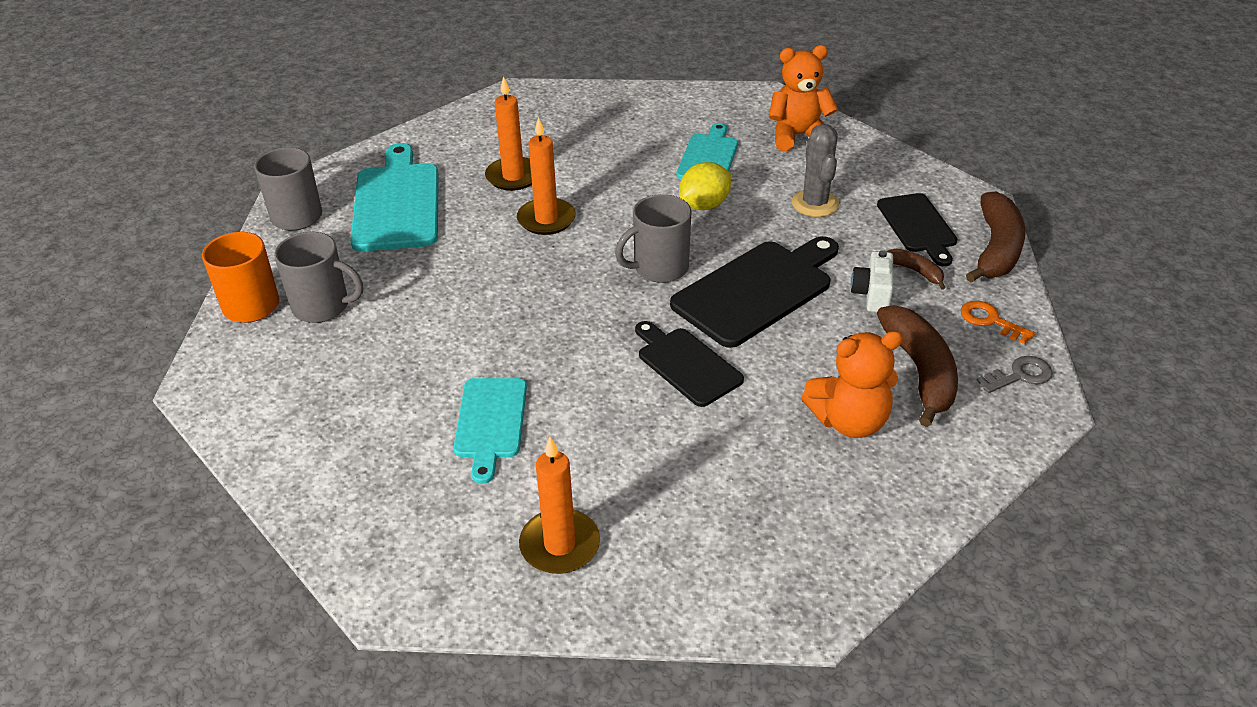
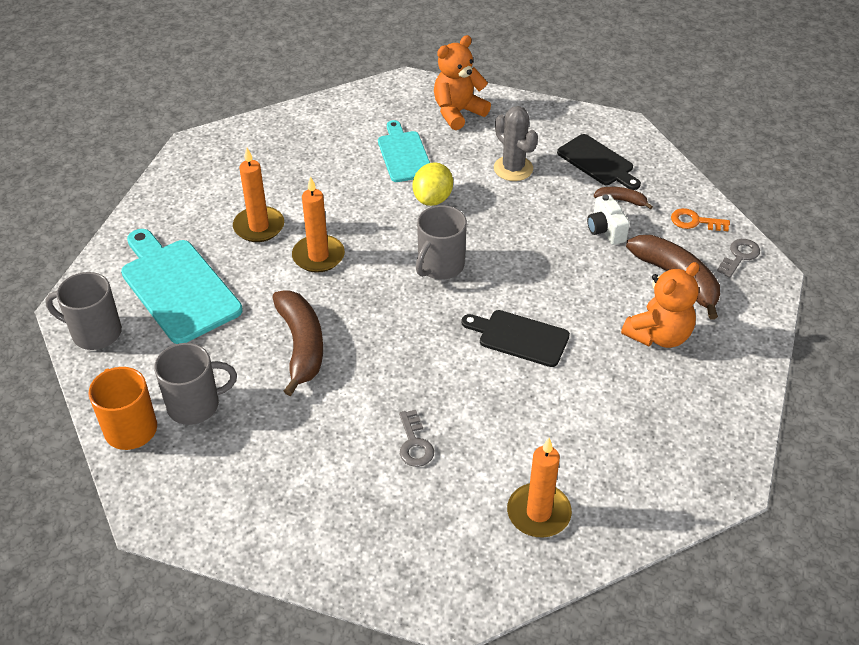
camera: 30 degrees left, 5 degrees up
turquoise cutting board [454,378,527,484] -> grey key [399,410,434,467]
black cutting board [670,236,839,348] -> none
brown banana [966,191,1026,283] -> brown banana moved to [272,290,323,396]

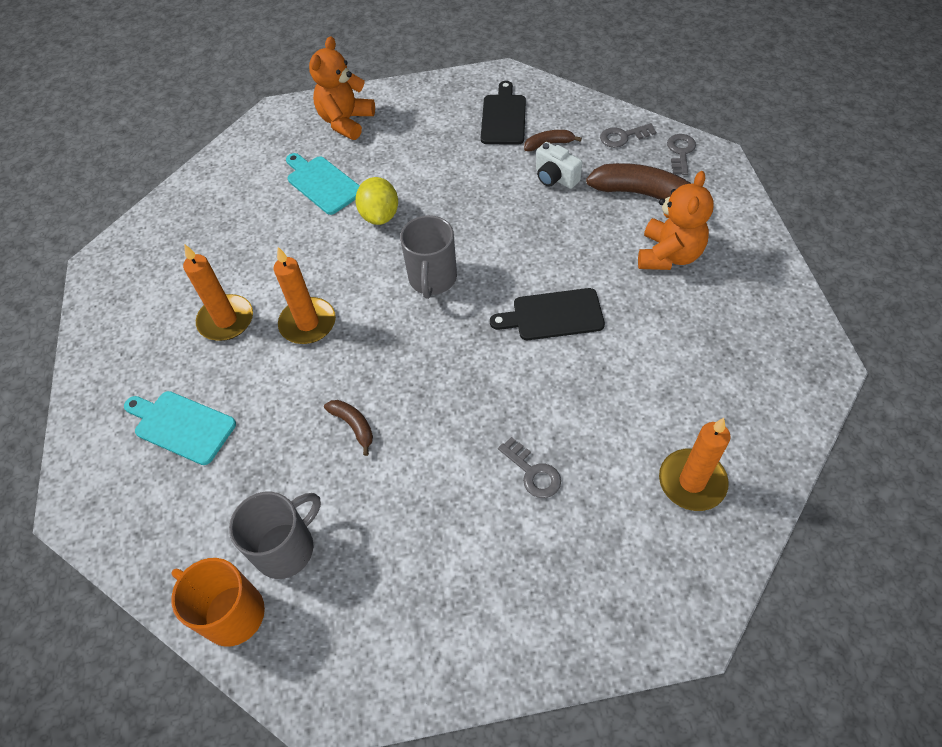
camera: 25 degrees left, 10 degrees up
grey mug [45,272,122,350] -> none
turquoise cutting board [121,229,243,344] -> turquoise cutting board [124,391,236,465], size x0.62
brown banana [272,290,323,396] -> brown banana [324,400,373,456], size x0.50
grey cactus [494,106,538,181] -> none
black cutting board [557,134,641,190] -> black cutting board turned 105 degrees counterclockwise [481,81,526,145]
orange key [671,208,730,231] -> grey key [600,123,656,148]

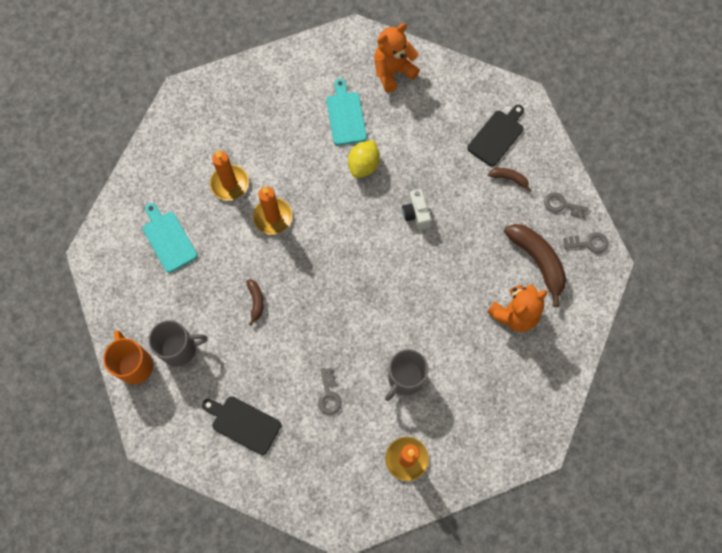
camera: 30 degrees right, 15 degrees up
grey mug [400,215,457,299] -> grey mug moved to [385,349,429,401]
black cutting board [490,288,605,340] -> black cutting board moved to [202,396,281,455]
white camera [536,142,582,189] -> white camera moved to [402,189,431,230]
grey key [667,134,696,175] -> grey key turned 45 degrees clockwise [563,232,609,253]

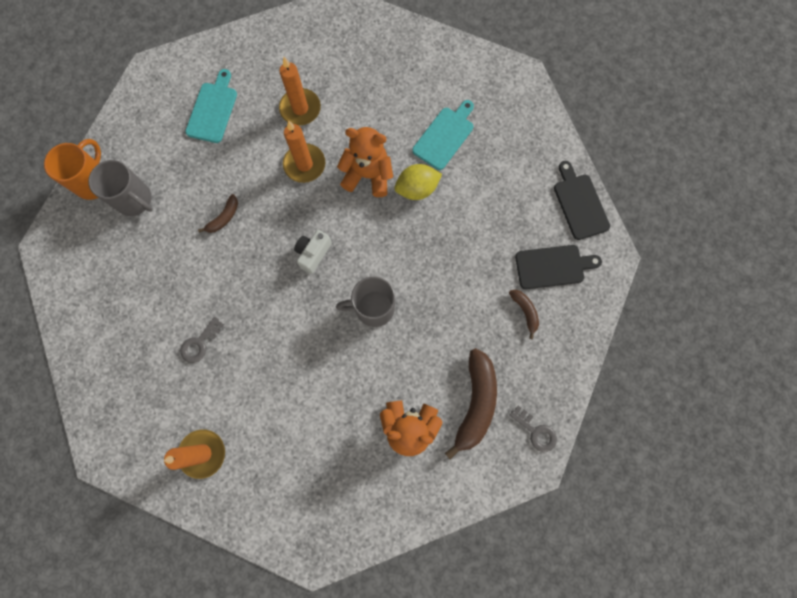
camera: 45 degrees right, 5 degrees up
black cutting board [202,396,281,455] -> black cutting board moved to [554,161,610,240]
orange teddy bear [374,23,420,93] -> orange teddy bear moved to [337,127,393,197]
grey mug [385,349,429,401] -> grey mug moved to [336,276,395,327]
white camera [402,189,431,230] -> white camera moved to [294,230,332,274]
grey key [544,192,589,218] -> none

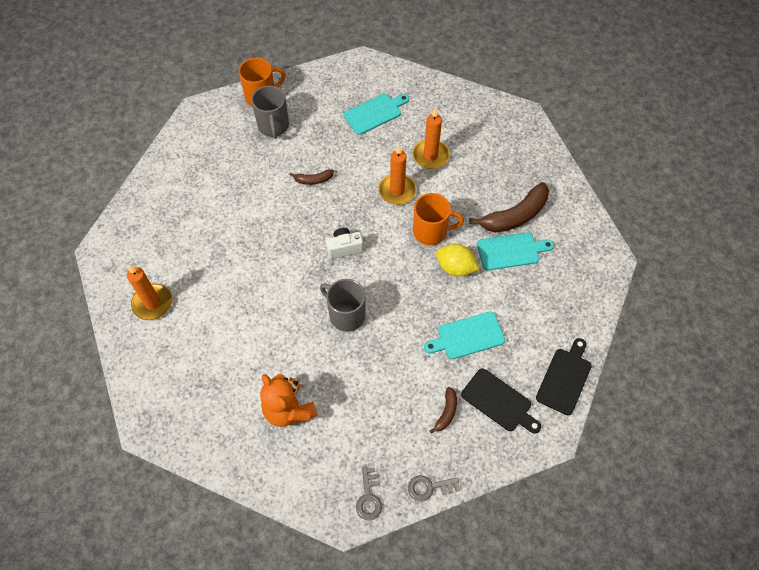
camera: 45 degrees right, 15 degrees down
grey key [180,317,224,363] -> grey key moved to [408,475,460,502]
orange teddy bear [337,127,393,197] -> orange mug [413,193,464,245]
brown banana [445,348,497,459] -> brown banana moved to [469,182,549,233]
none -> turquoise cutting board [424,312,505,359]

